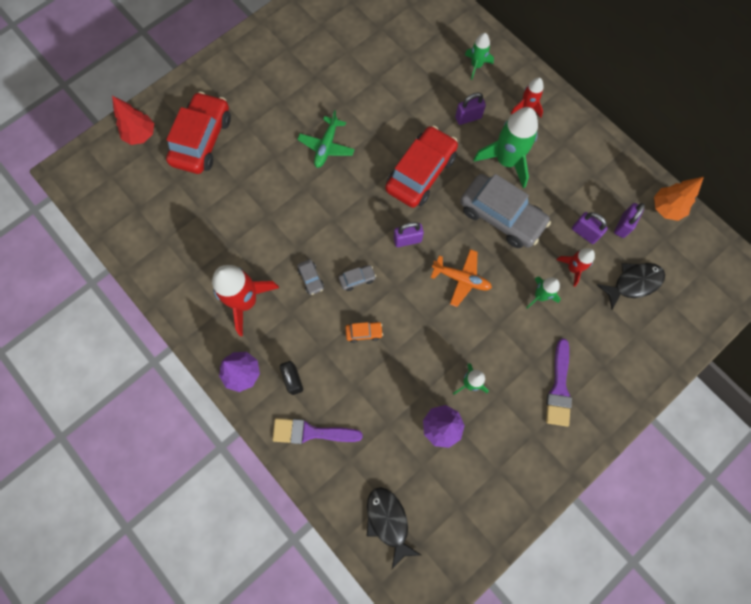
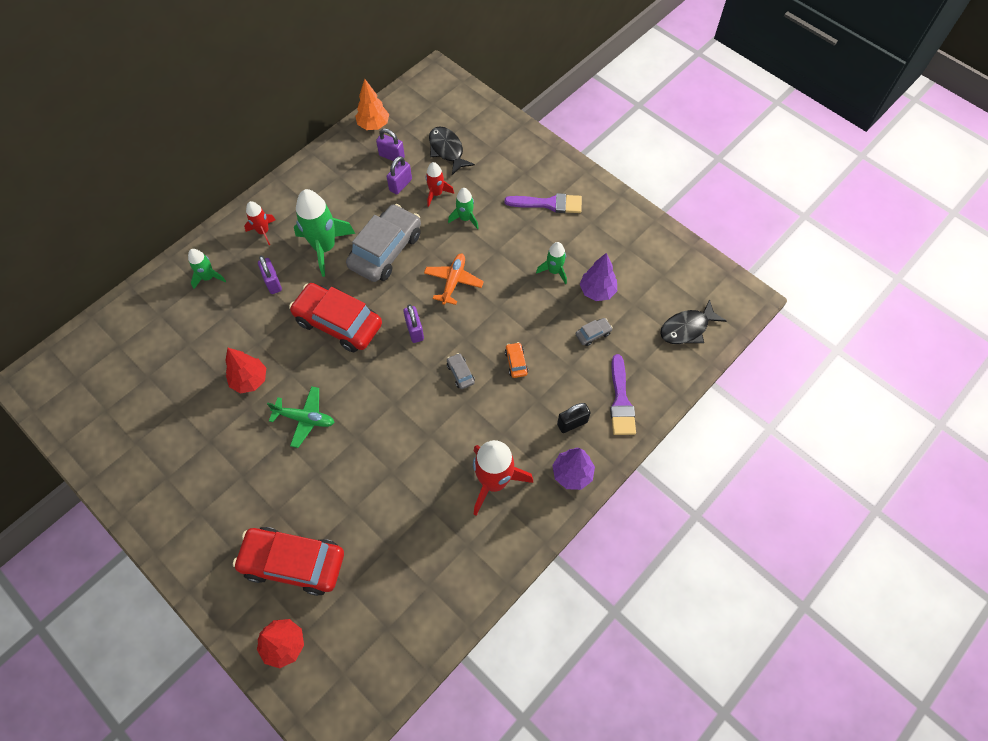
camera: 95 degrees left, 10 degrees down
grey car [297,259,324,295] -> grey car moved to [576,318,613,346]
none -> red tree [226,348,266,393]

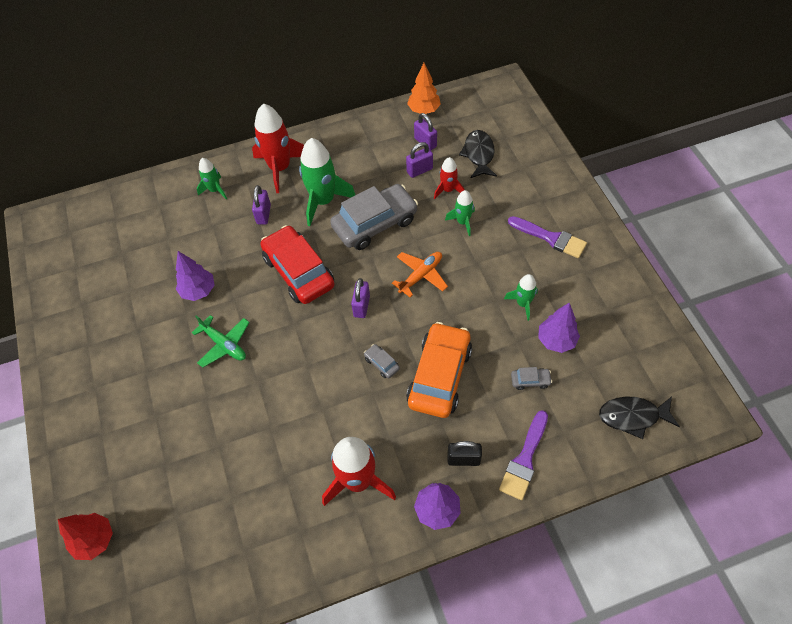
camera: 30 degrees right, 5 degrees down
red tree [226,348,266,393] -> purple tree [176,251,215,301]
red car [233,527,344,596] -> none
red rocket [244,201,276,245] -> red rocket [252,103,304,193], size x1.86
grey car [447,353,475,389] -> grey car turned 45 degrees counterclockwise [364,344,400,378]
orange car [505,342,528,378] -> orange car [406,322,472,418], size x2.48

